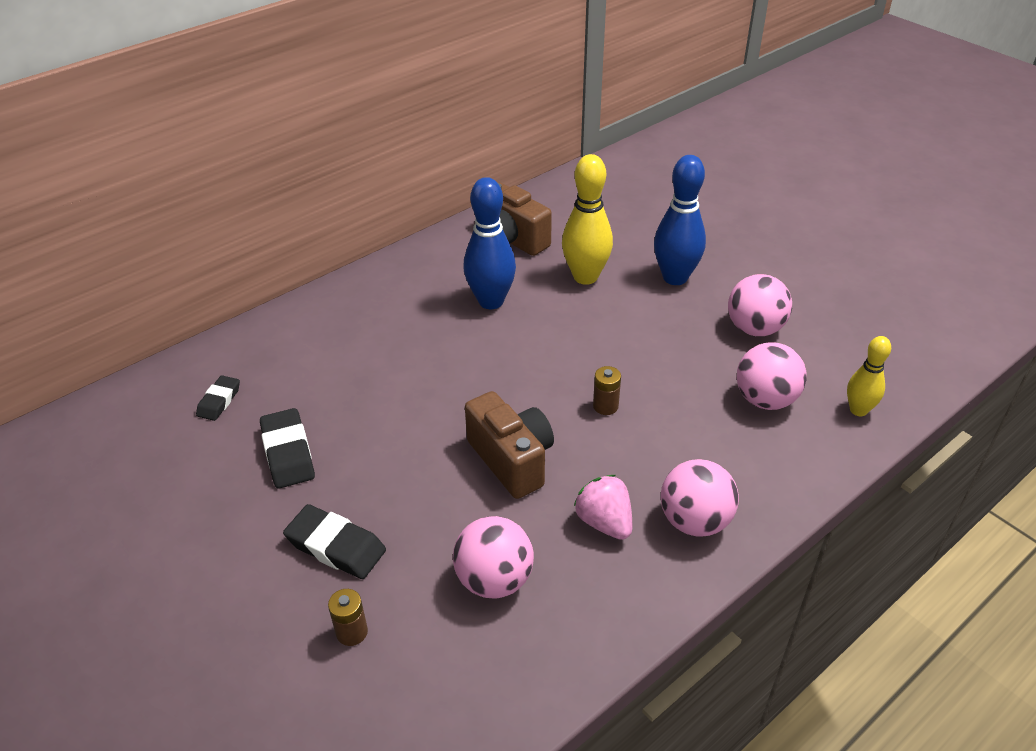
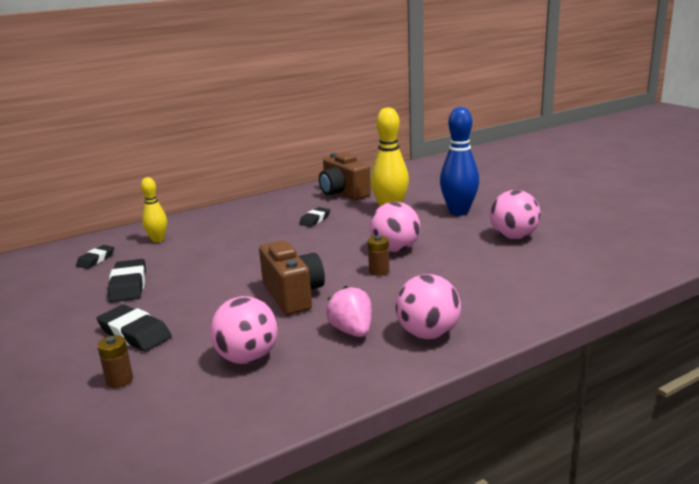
camera: 10 degrees right, 20 degrees down
blue bowling pin [463,177,516,309] -> black eraser [299,207,330,227]
pink ball [737,342,807,410] -> pink ball moved to [370,202,420,252]
yellow bowling pin [847,336,891,416] -> yellow bowling pin moved to [141,177,167,243]

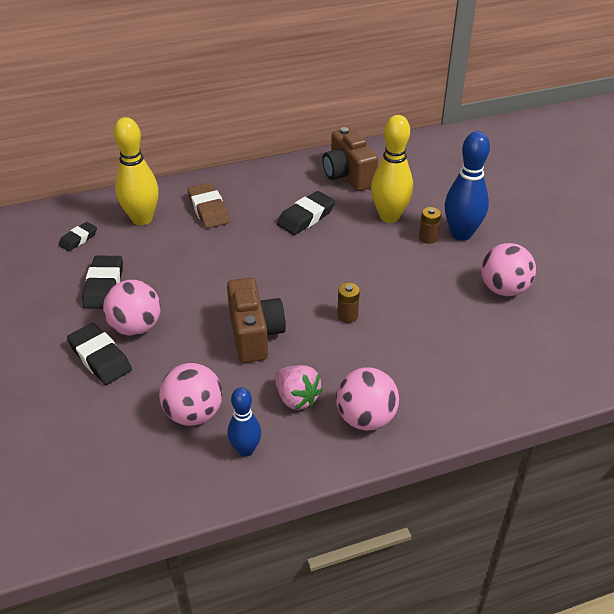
camera: 10 degrees right, 20 degrees up
brown battery [97,335,133,388] -> brown battery moved to [419,207,441,244]
yellow bowling pin [141,177,167,243] -> yellow bowling pin [114,117,159,225], size x1.67
black eraser [299,207,330,227] -> black eraser [277,191,335,235], size x1.61
pink strawberry [326,286,372,337] -> pink strawberry turned 150 degrees clockwise [275,365,323,410]
pink ball [370,202,420,252] -> pink ball moved to [103,280,161,336]
none -> brown eraser [187,182,230,229]
none -> blue bowling pin [228,388,261,457]

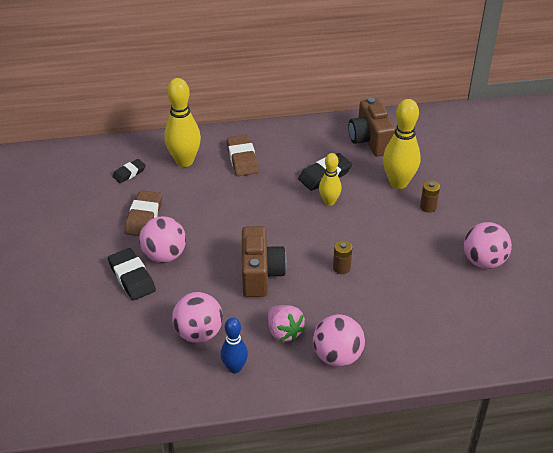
camera: 10 degrees right, 0 degrees up
black eraser [82,256,123,309] -> brown eraser [124,190,162,236]
blue bowling pin [445,131,490,241] -> none
none -> yellow bowling pin [319,153,341,206]

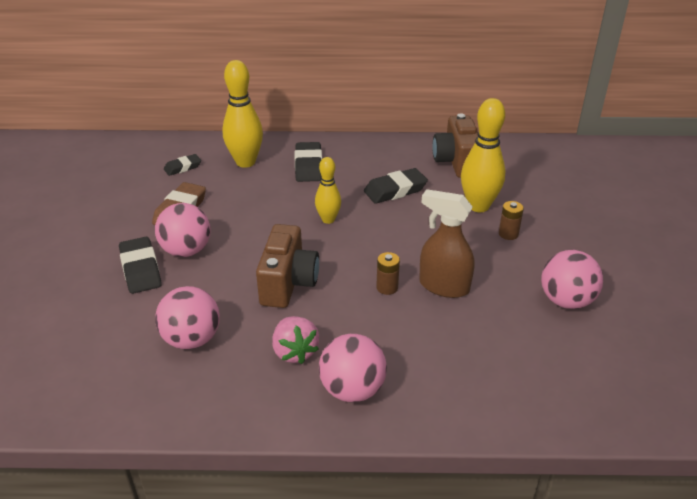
camera: 10 degrees right, 5 degrees down
blue bowling pin [221,318,248,374] -> none
brown eraser [227,135,259,176] -> black eraser [295,142,322,182]
yellow bowling pin [319,153,341,206] -> yellow bowling pin moved to [315,157,341,224]
none -> brown spray bottle [419,189,475,298]

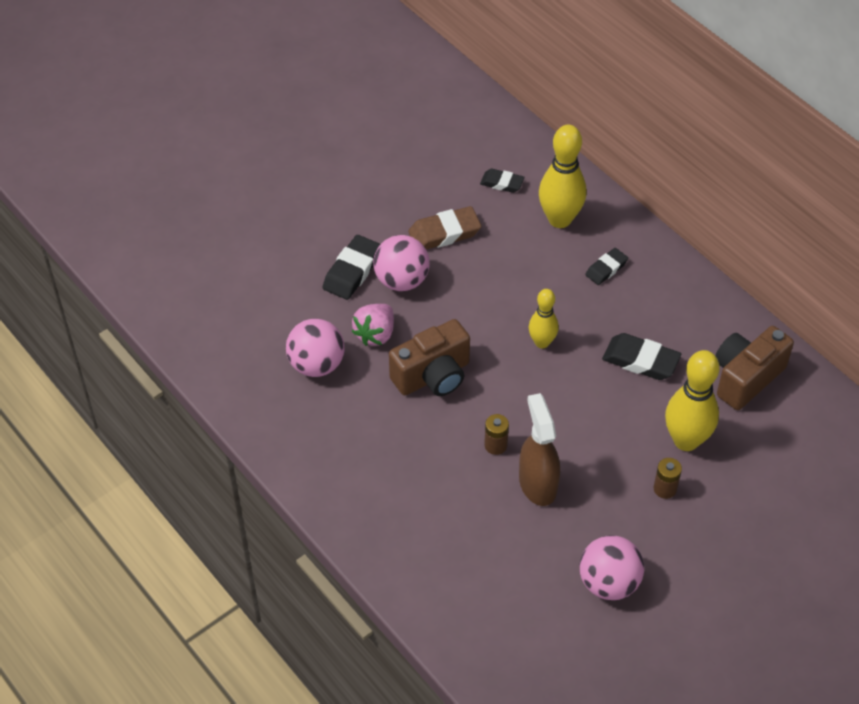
camera: 50 degrees right, 15 degrees up
pink strawberry [272,316,319,364] -> pink strawberry moved to [351,304,394,346]
black eraser [295,142,322,182] -> black eraser [585,248,628,285], size x0.62
pink ball [319,334,387,402] -> none

